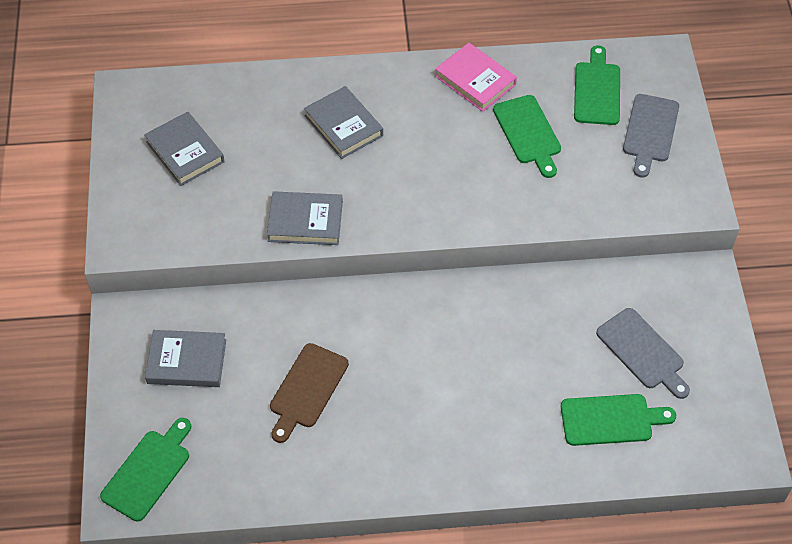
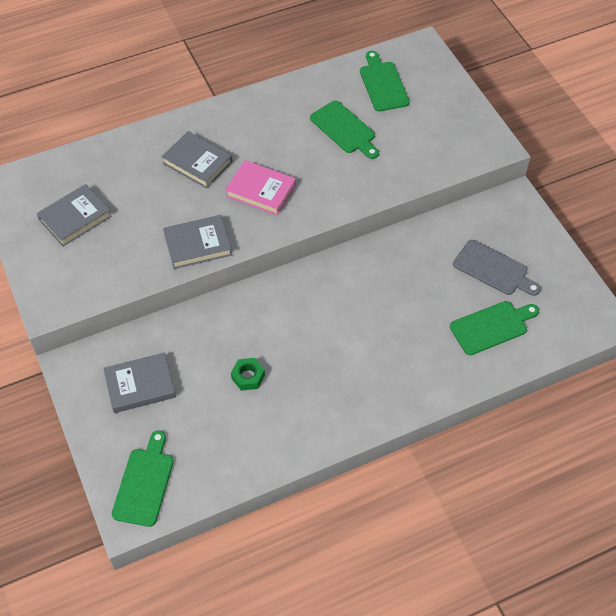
camera: 20 degrees left, 0 degrees up
grey book [144,112,224,186] -> grey book turned 75 degrees counterclockwise [37,184,112,246]
brown cutting board [270,343,349,443] -> green nut [231,358,265,391]
pink book [435,43,517,112] -> pink book moved to [225,160,296,216]
grey cutting board [623,94,679,178] -> none

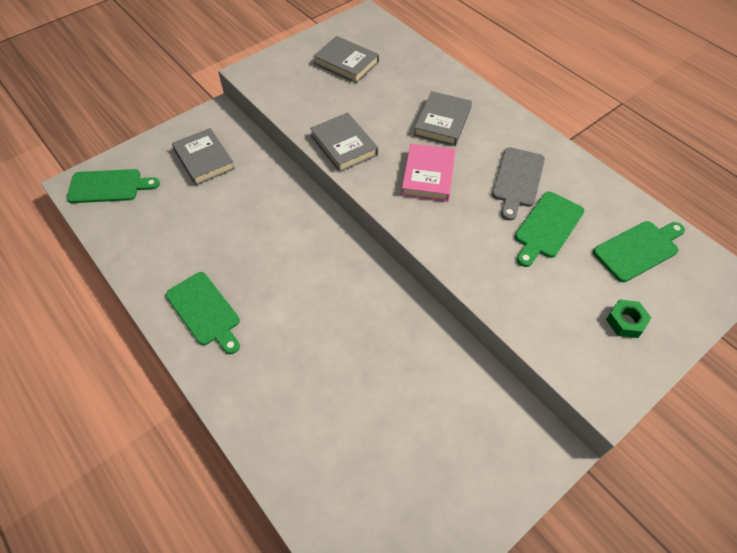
camera: 75 degrees right, 0 degrees up
green nut [231,358,265,391] -> green nut moved to [606,299,651,338]
green cutting board [450,301,539,355] -> green cutting board moved to [166,272,240,354]
grey cutting board [453,240,541,296] -> grey cutting board moved to [492,147,545,221]

